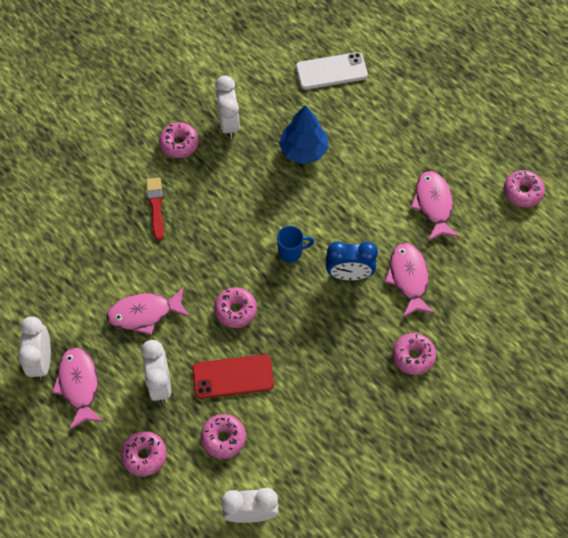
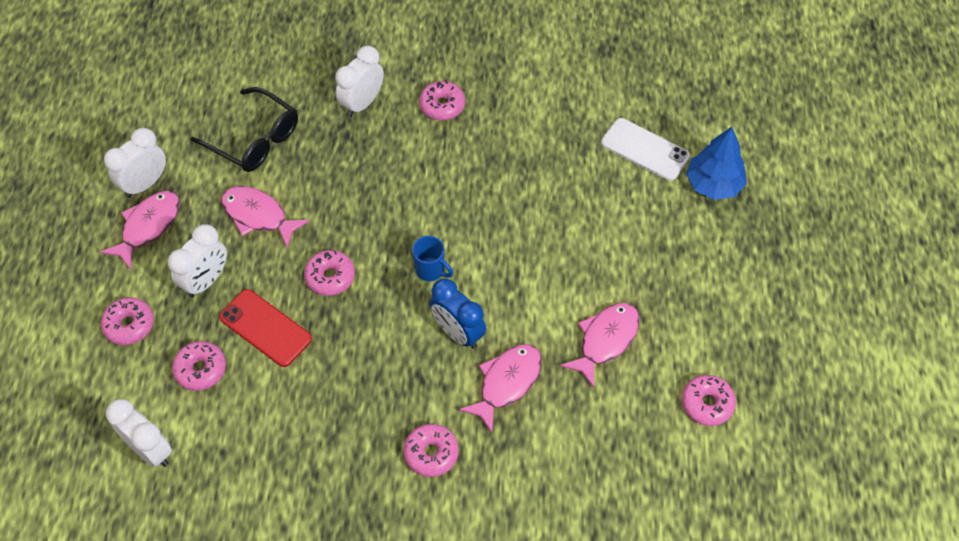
camera: 45 degrees right, 5 degrees down
red brush [146,177,164,241] -> none
white clock [215,75,240,139] -> white clock moved to [335,46,384,117]
blue tree [279,105,329,164] -> blue tree moved to [686,127,747,200]
none -> black glasses [191,87,298,172]

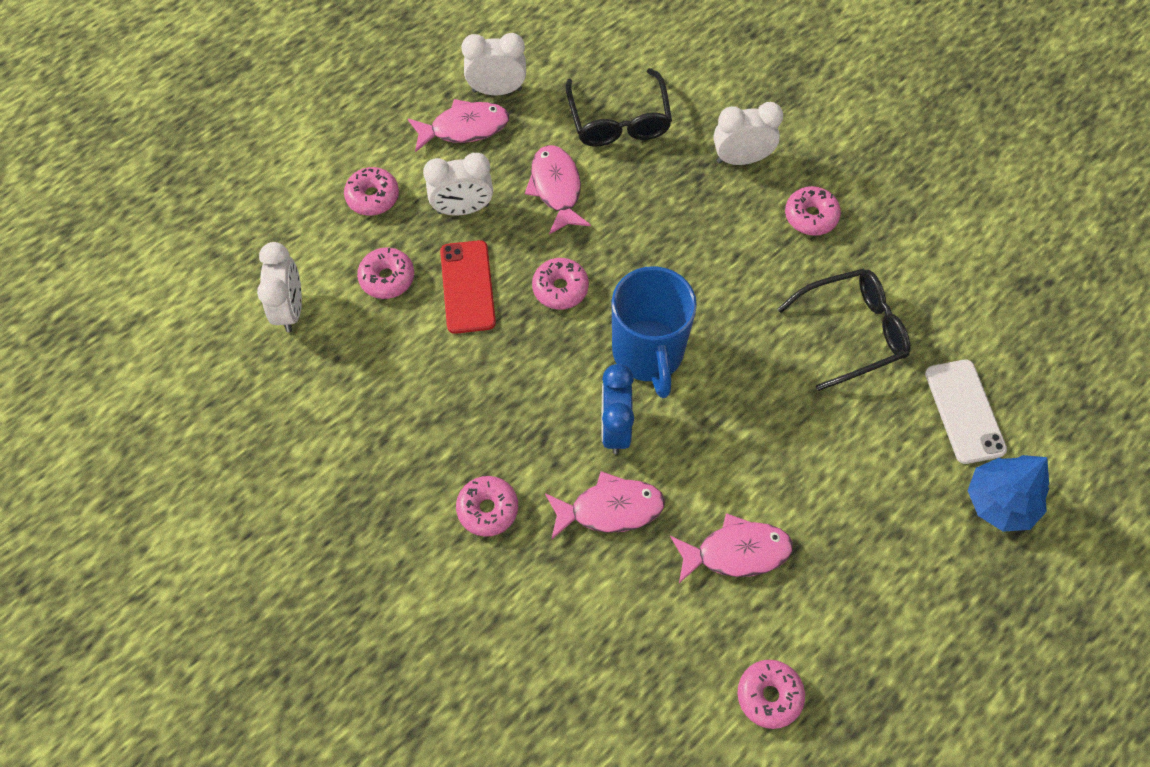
camera: 45 degrees right, 5 degrees up
blue mug [412,236,453,281] -> blue mug [612,266,697,398], size x2.15
none -> black glasses [777,269,910,391]

